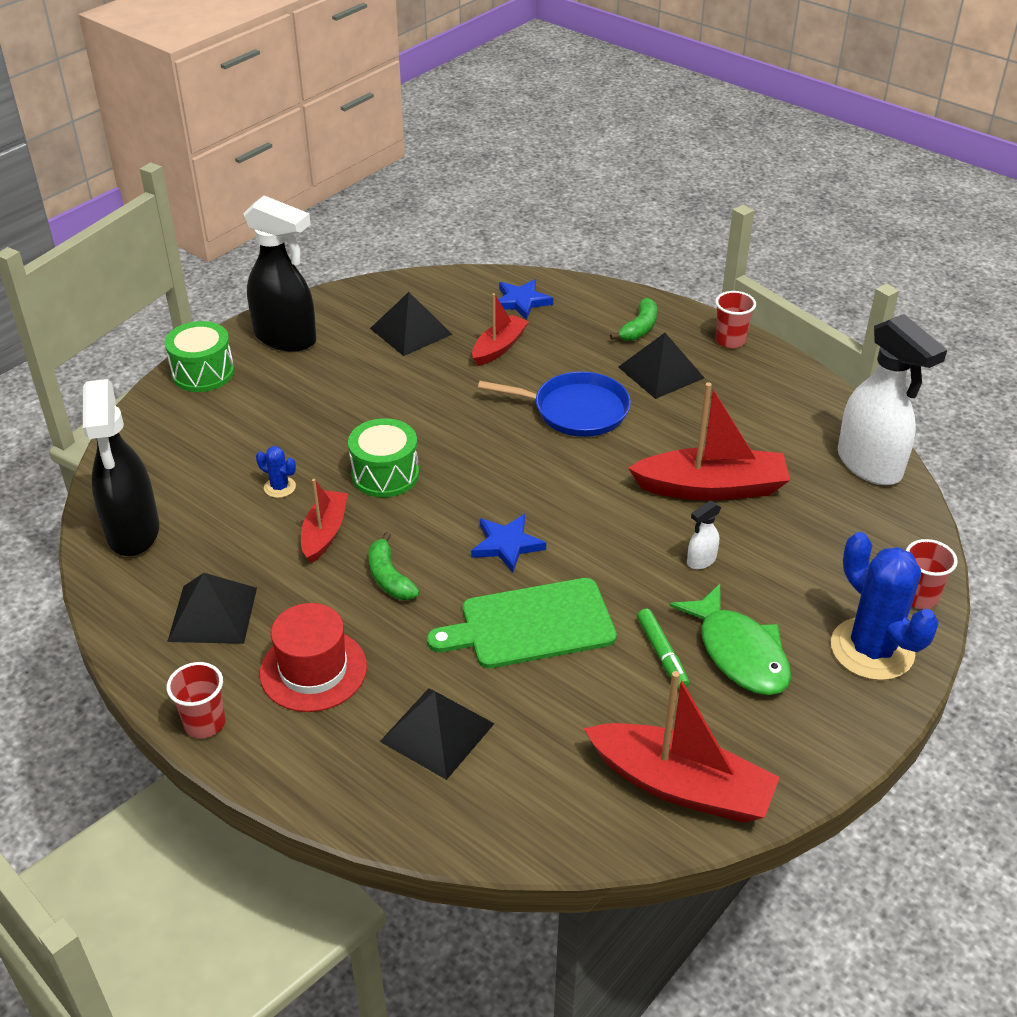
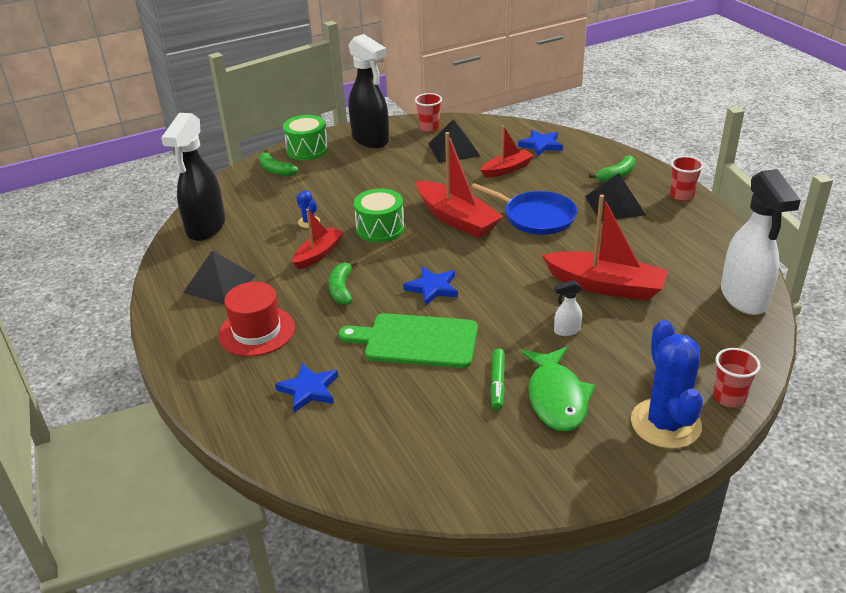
camera: 25 degrees right, 5 degrees down
red cup [167,662,225,738] -> red cup moved to [415,93,442,132]
black pyramid [380,688,494,780] -> blue star [275,362,338,413]
red boat [584,671,780,823] -> red boat moved to [416,132,503,238]
none -> green banana [259,150,298,176]

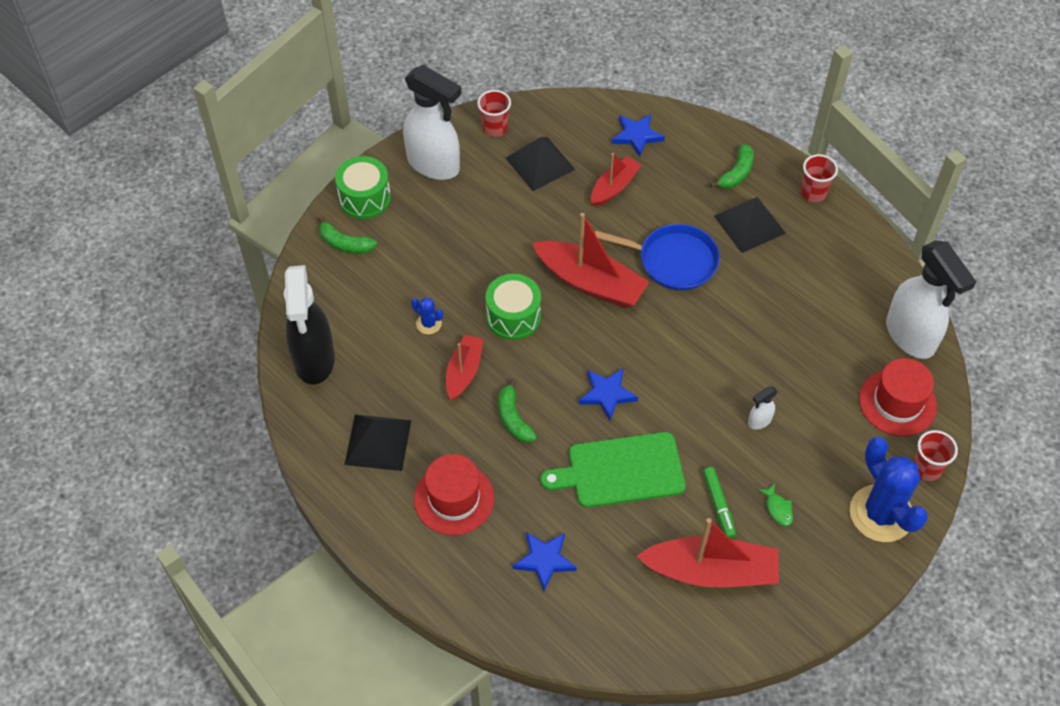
camera: 20 degrees left, 20 degrees up
black spray bottle [348,34,389,148] -> white spray bottle [403,65,462,180]
green fish [521,347,596,432] -> green fish [758,484,793,526], size x0.41
red boat [542,194,668,301] -> red boat moved to [636,518,779,588]
none -> red hat [859,358,937,436]

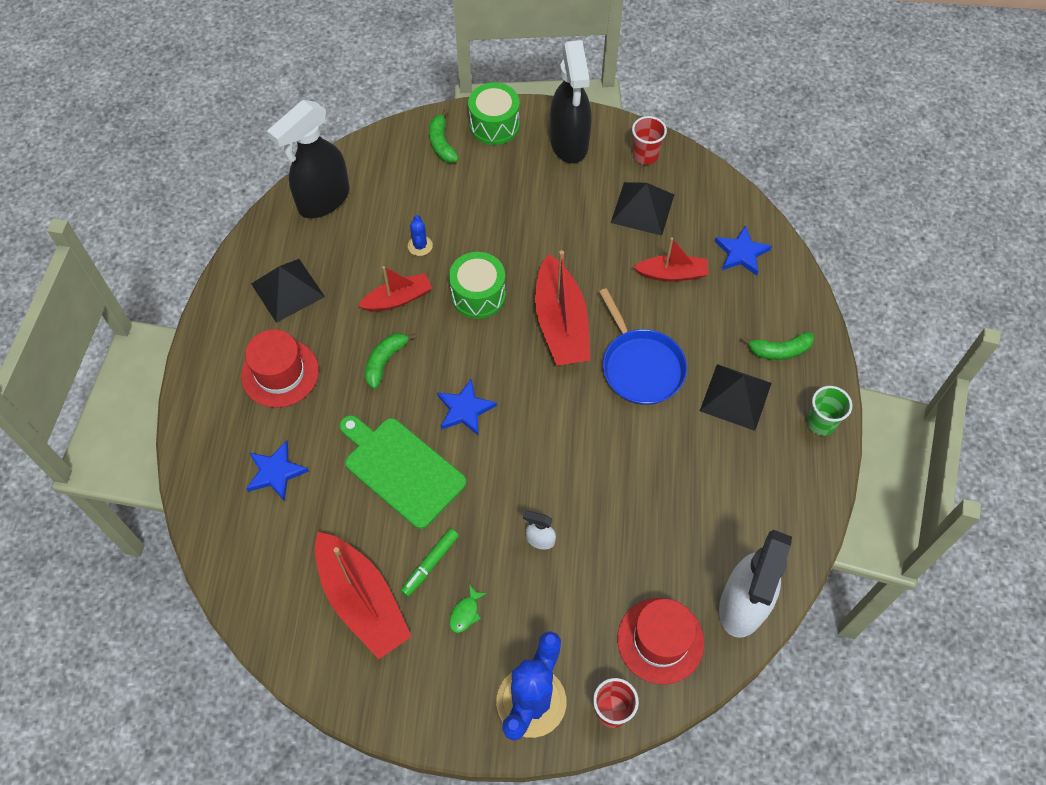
camera: 50 degrees right, 5 degrees up
white spray bottle [403,65,462,180] -> black spray bottle [550,40,592,163]
red cup [801,154,838,202] -> green cup [807,386,852,436]

